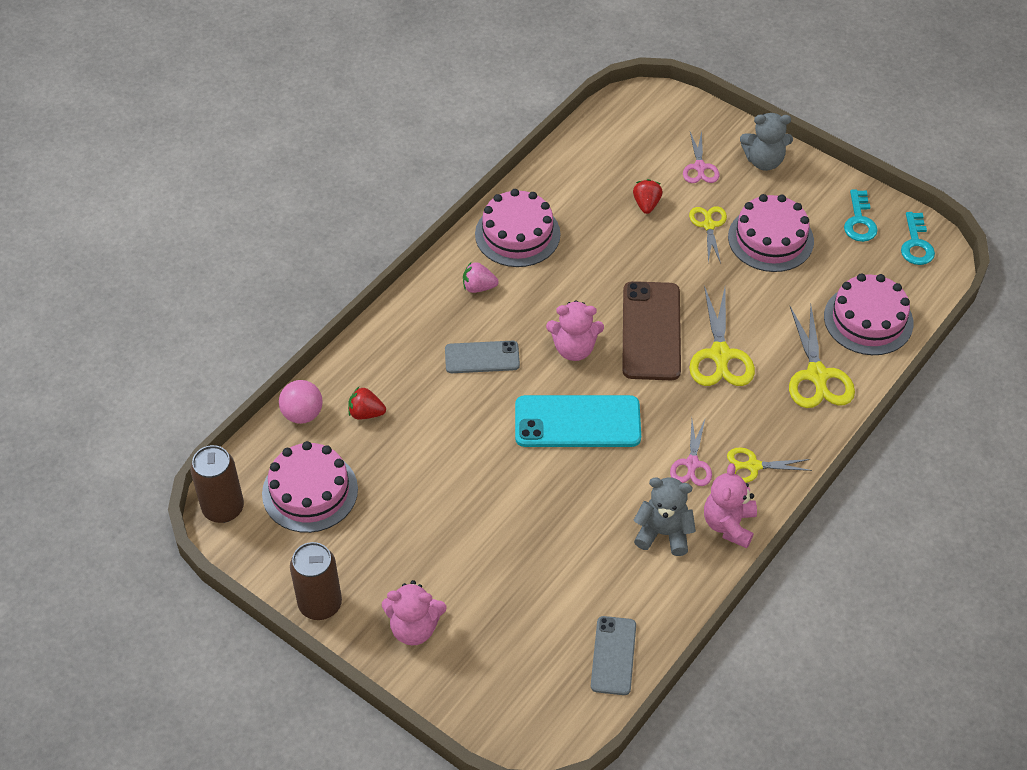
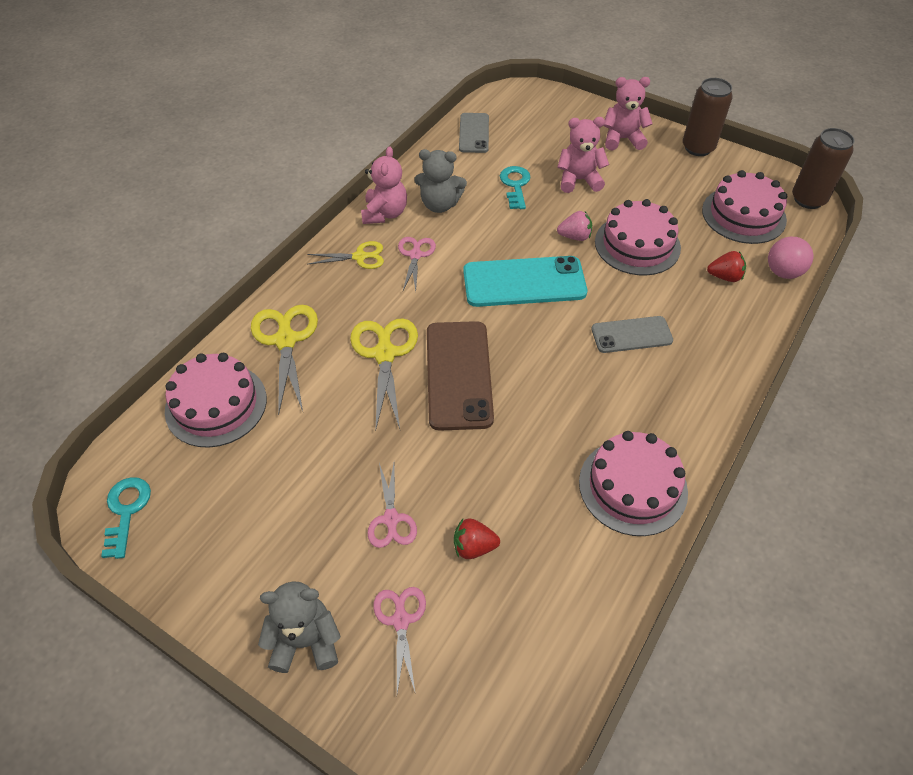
camera: 175 degrees right, 0 degrees up
pink strawberry [463,262,499,293] -> pink strawberry moved to [557,211,592,241]
pink teddy bear [546,300,604,361] -> pink teddy bear moved to [558,117,609,193]
red strawberry [633,179,663,214] -> red strawberry turned 90 degrees clockwise [454,519,500,559]
yellow scissors [689,206,727,263] -> pink scissors [367,463,417,548]
pink cake [728,194,814,272] -> pink cake moved to [595,199,681,276]
turquoise key [844,190,878,242] -> turquoise key moved to [500,166,530,209]

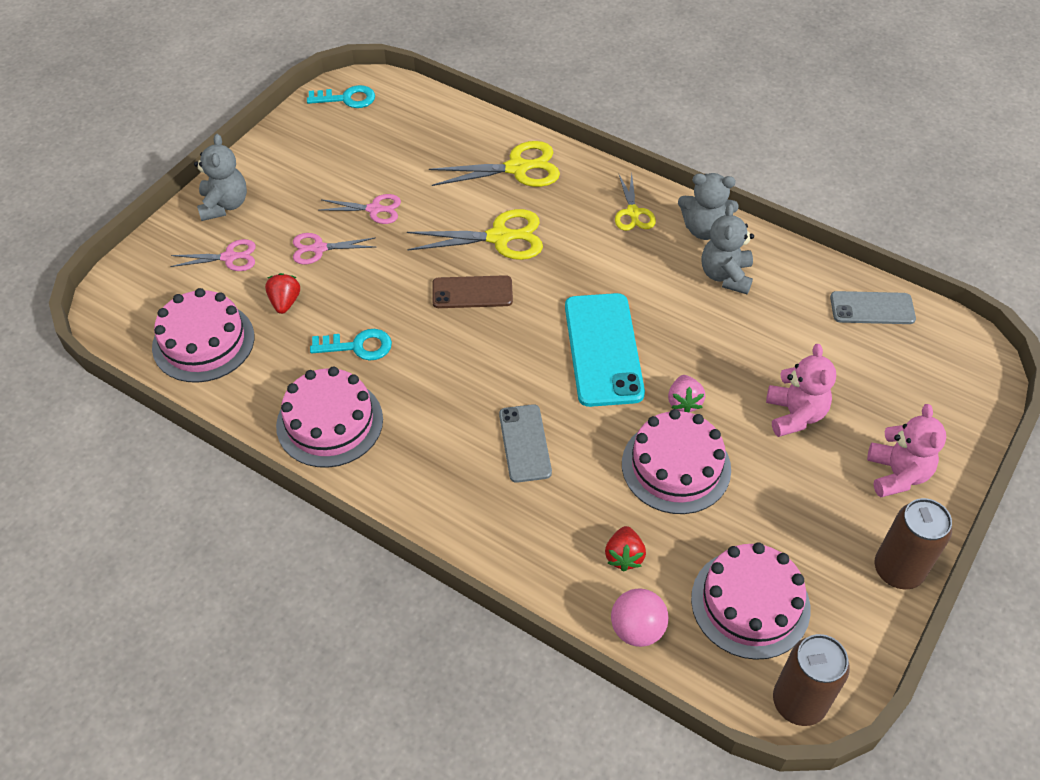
camera: 90 degrees right, 0 degrees up
pink cake [165,353,267,448] -> pink cake moved to [152,288,254,383]
pink teddy bear [361,146,407,224] -> grey teddy bear [678,173,739,240]
pink scissors [398,237,436,291] -> pink scissors moved to [320,194,401,224]
brown phone [427,321,494,431] -> brown phone [432,275,513,308], size x0.61
turquoise key [500,166,530,209] -> turquoise key moved to [310,329,392,361]

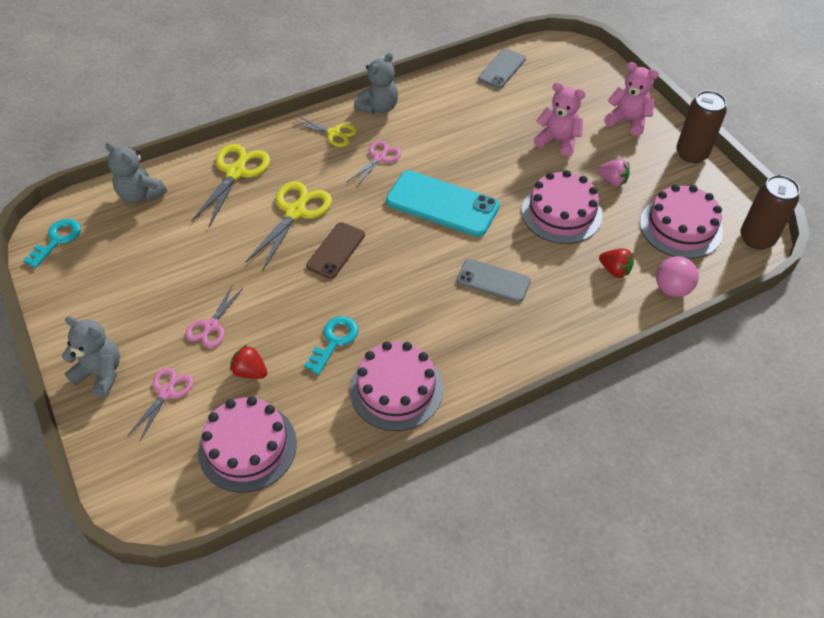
camera: 60 degrees left, 0 degrees up
pink scissors [320,194,401,224] -> pink scissors moved to [347,141,401,187]
pink strawberry [668,375,705,412] -> pink strawberry moved to [597,159,630,187]
grey teddy bear [702,204,754,294] -> grey teddy bear moved to [105,142,167,203]

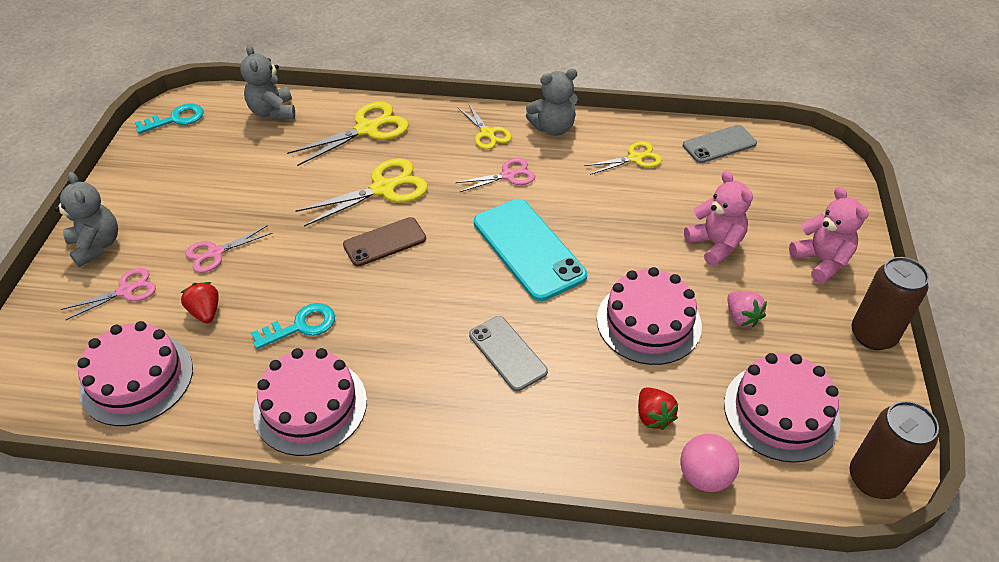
camera: 35 degrees right, 5 degrees down
none -> yellow scissors [585,142,662,175]

